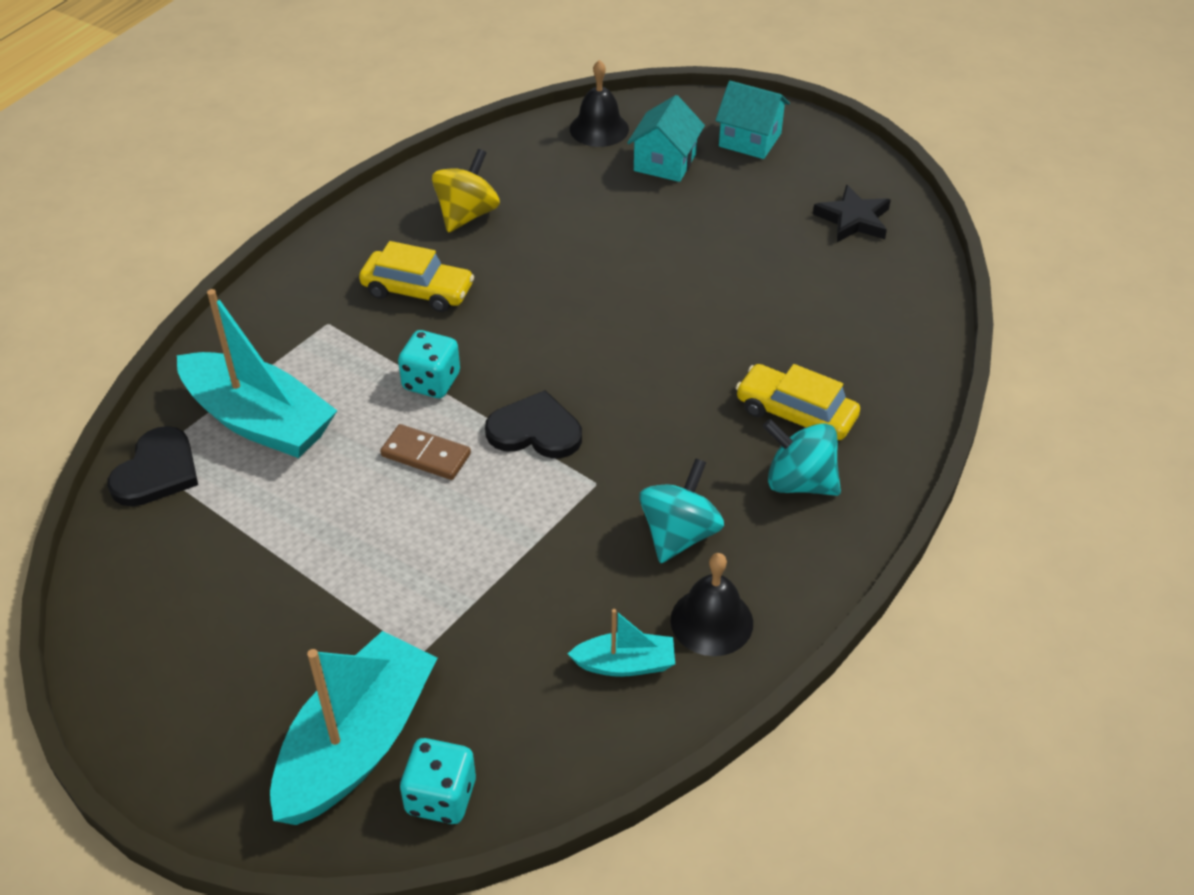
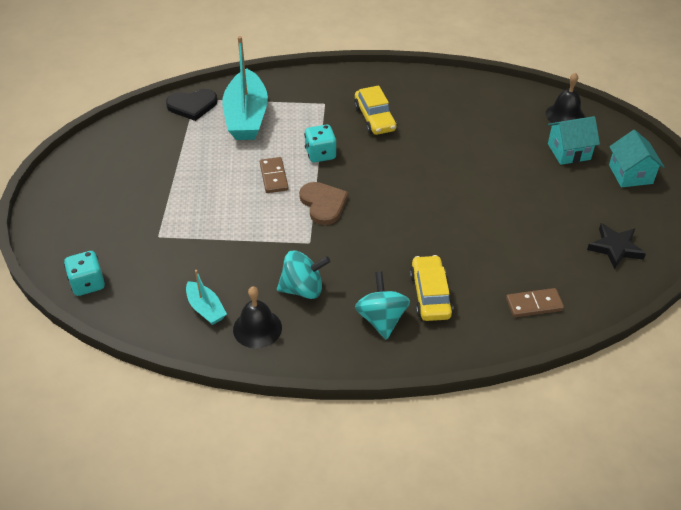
camera: 55 degrees right, 0 degrees up
turquoise boat [270,631,437,825] -> none
yellow spinning top [432,149,500,233] -> none
black heart [485,390,582,458] -> brown heart [299,182,348,225]
none -> brown domino [506,288,564,317]

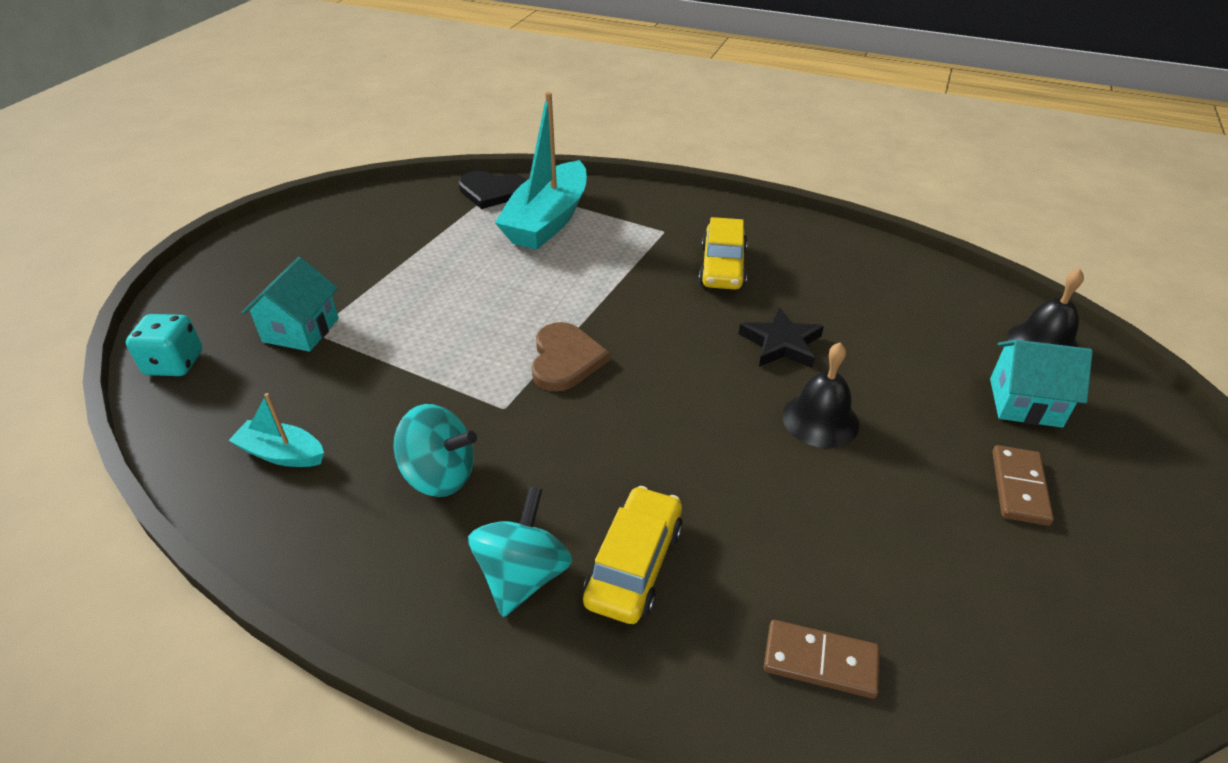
camera: 25 degrees right, 5 degrees down
turquoise boat [186,270,227,325] -> turquoise boat turned 120 degrees clockwise [228,393,324,467]
black bell [233,286,282,348] -> black bell moved to [782,342,859,448]
brown domino [260,157,289,193] -> brown domino moved to [992,445,1054,526]
turquoise dice [304,125,337,163] -> none
black star [587,223,646,269] -> black star moved to [739,307,824,368]
turquoise house [609,130,665,187] -> turquoise house moved to [242,257,339,352]

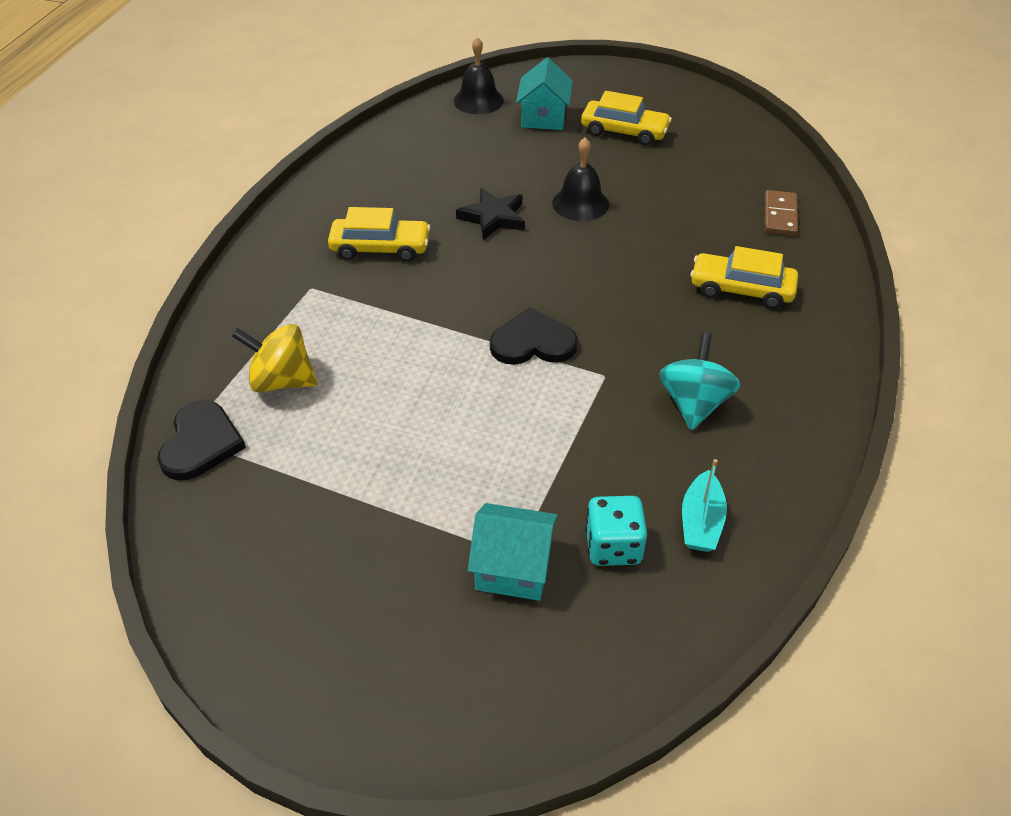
camera: 95 degrees left, 5 degrees up
turquoise dice [126,314,202,376] -> turquoise dice moved to [585,496,647,566]
turquoise spinning top [468,486,572,617] -> none
turquoise boat [495,92,587,250] -> yellow spinning top [232,324,318,392]
brown heart [531,322,610,392] -> black heart [490,307,578,365]
brown domino [992,445,1054,526] -> yellow car [581,91,672,146]

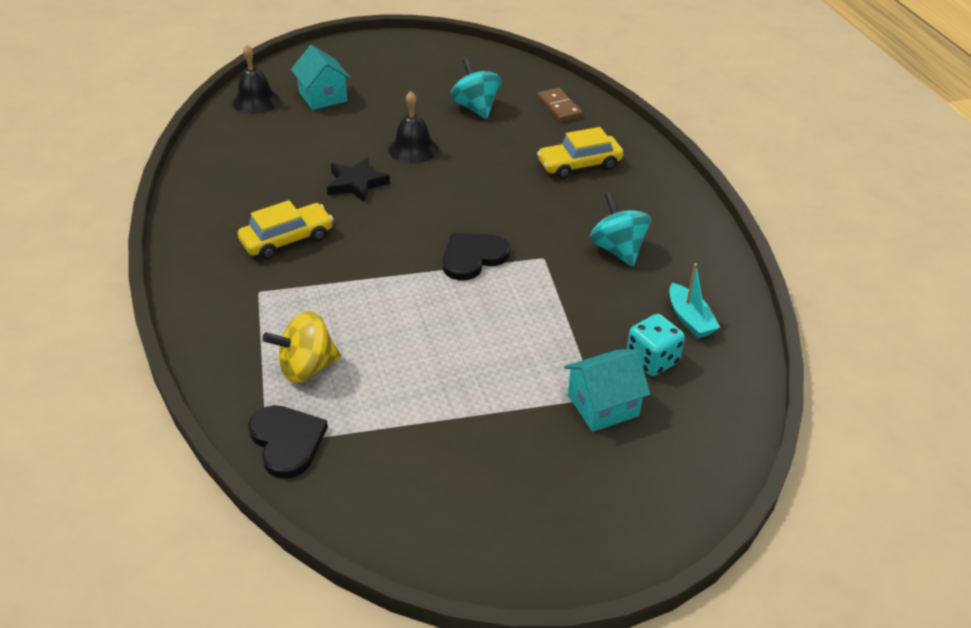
camera: 35 degrees left, 5 degrees down
yellow car [581,91,672,146] -> none
none -> turquoise spinning top [450,58,501,119]

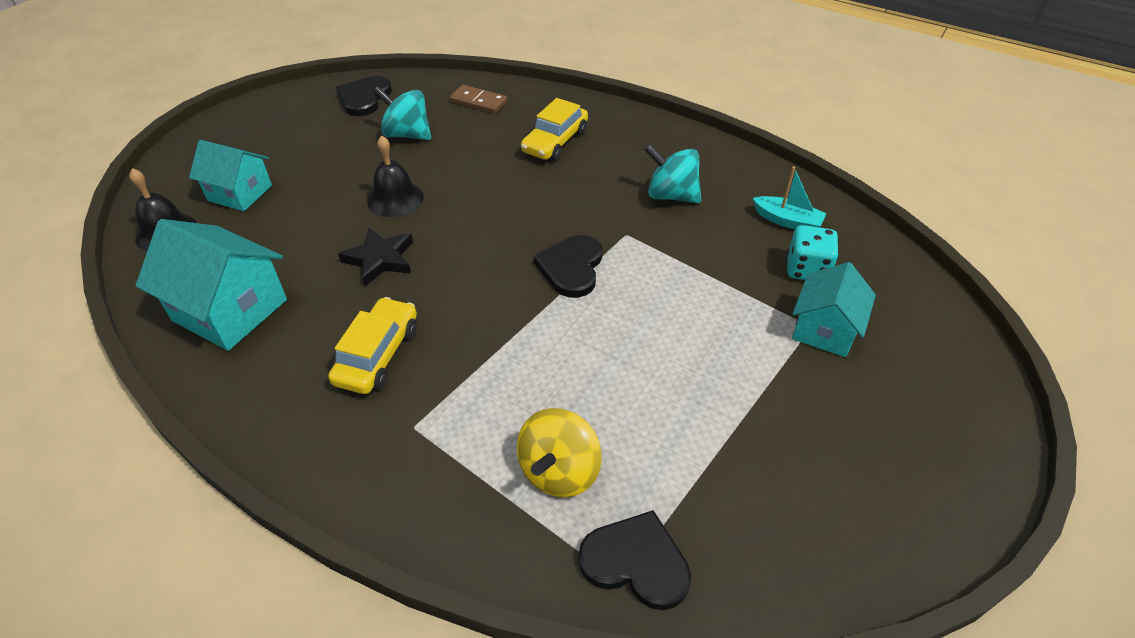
camera: 40 degrees left, 5 degrees up
none -> turquoise house [136,219,287,351]
none -> black heart [336,76,392,116]

